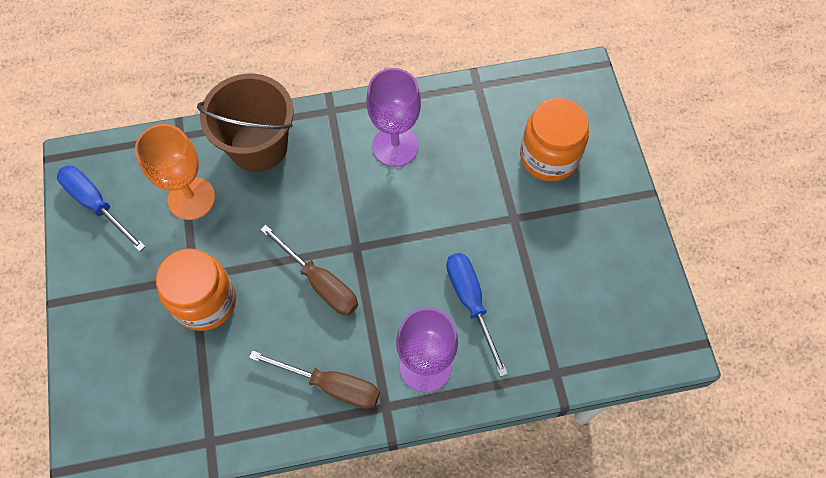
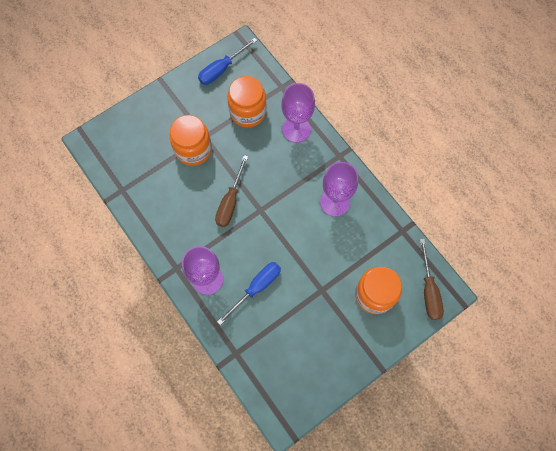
camera: 65 degrees right, 5 degrees up
blue screwdriver [57,166,146,252] -> blue screwdriver turned 150 degrees counterclockwise [198,38,257,85]
orange goblet [135,124,215,220] -> orange jar [227,76,267,128]
brown bucket [197,74,294,172] -> purple goblet [281,83,315,143]
brown screwdriver [249,350,380,409] -> brown screwdriver moved to [420,239,444,320]

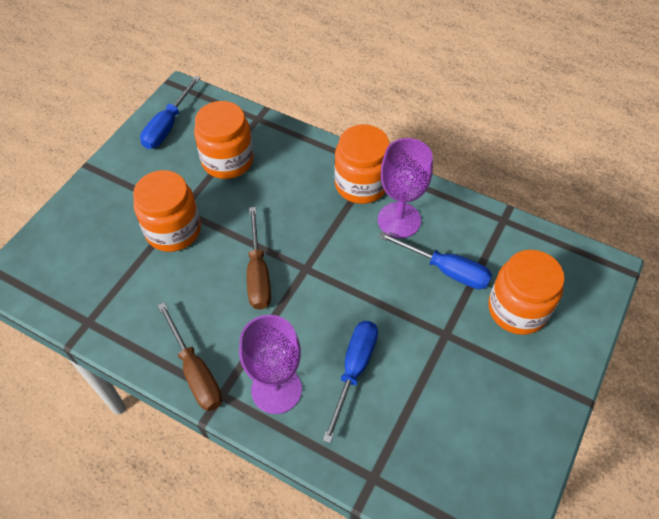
camera: 25 degrees left, 15 degrees down
purple goblet [281,83,315,143] -> none
brown screwdriver [420,239,444,320] -> brown screwdriver moved to [157,302,222,411]
none -> orange jar [334,124,390,204]
none -> blue screwdriver [378,232,492,289]

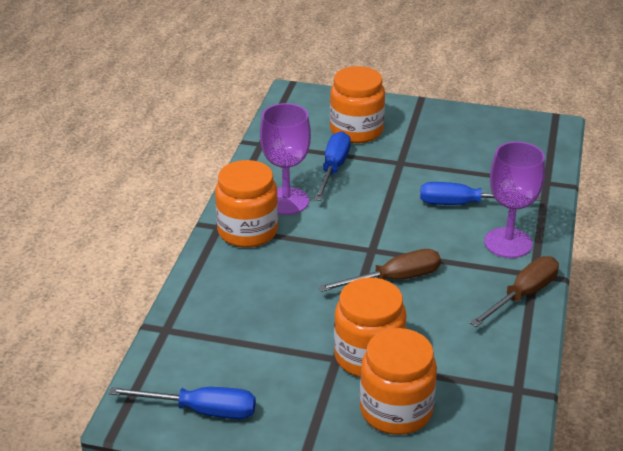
camera: 105 degrees left, 20 degrees down
orange jar [194,101,254,179] -> orange jar moved to [360,328,437,435]

